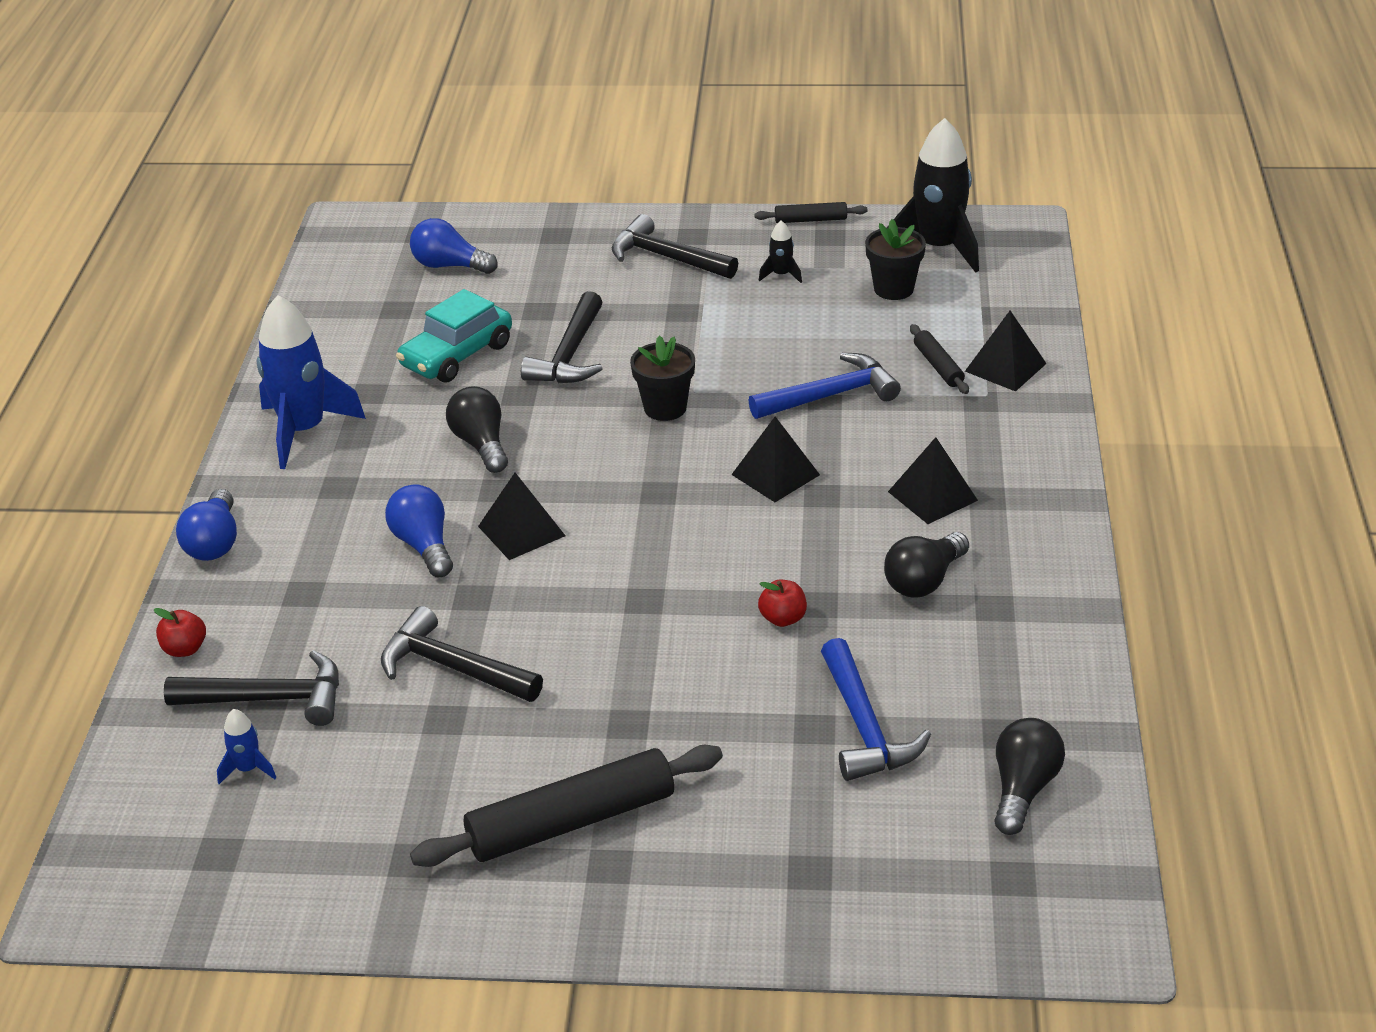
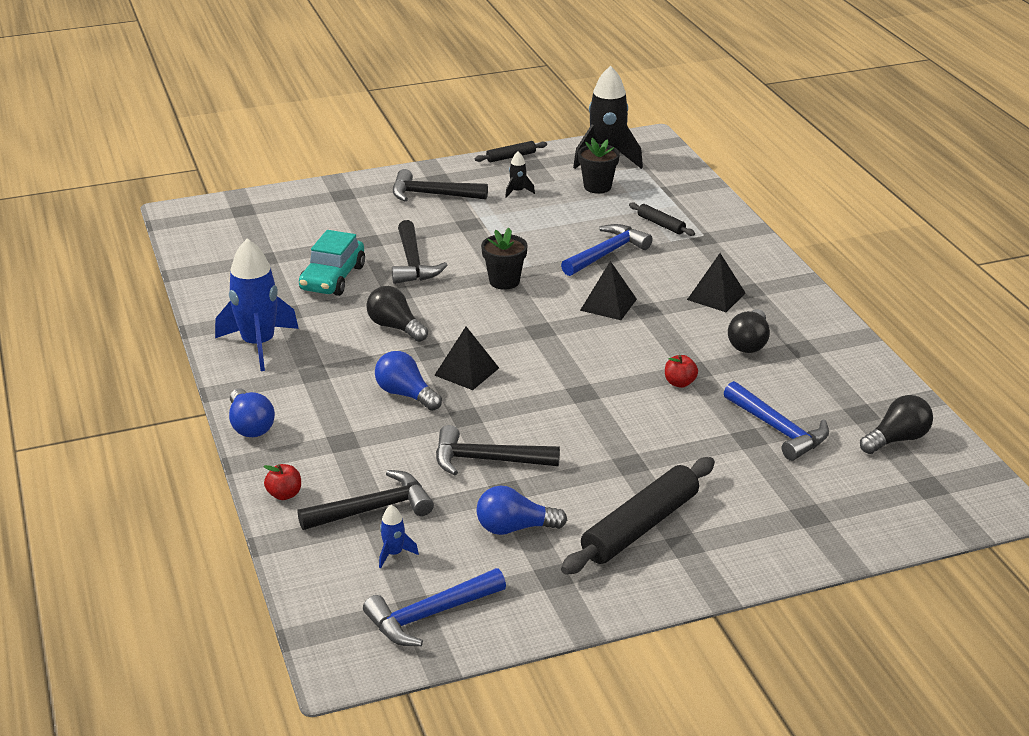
camera: 25 degrees left, 5 degrees down
blue light bulb [410,218,498,274] -> blue light bulb moved to [476,485,567,535]
black pyramid [965,311,1047,392] -> none
black light bulb [994,718,1065,835] -> black light bulb turned 60 degrees clockwise [860,395,933,454]
none -> blue hammer [363,568,506,646]

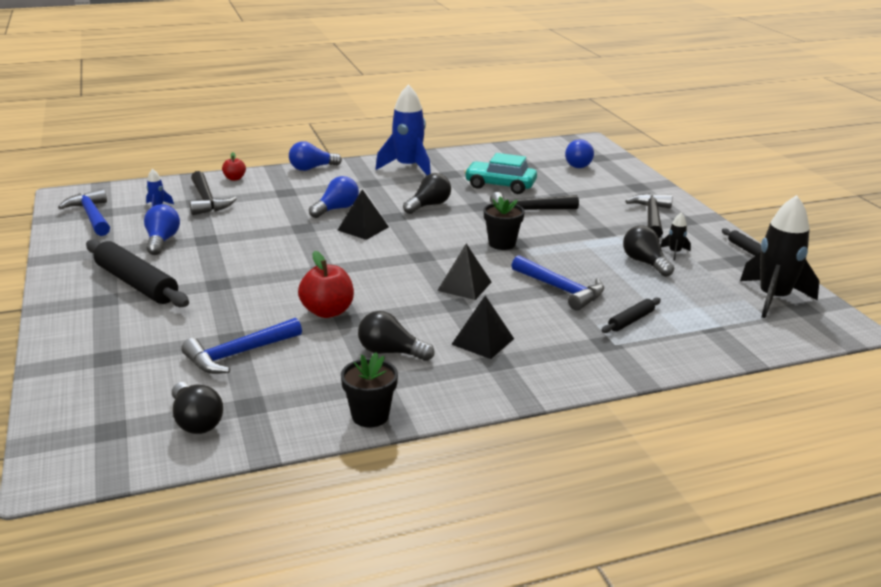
camera: 90 degrees right, 5 degrees down
black hammer [436,425,560,476] -> none
black flower pot [578,138,620,193] -> black flower pot moved to [341,352,398,428]
red apple [665,355,698,388] -> red apple [298,251,354,318], size x1.77
none -> blue light bulb [565,139,594,168]
none -> black light bulb [623,226,674,277]

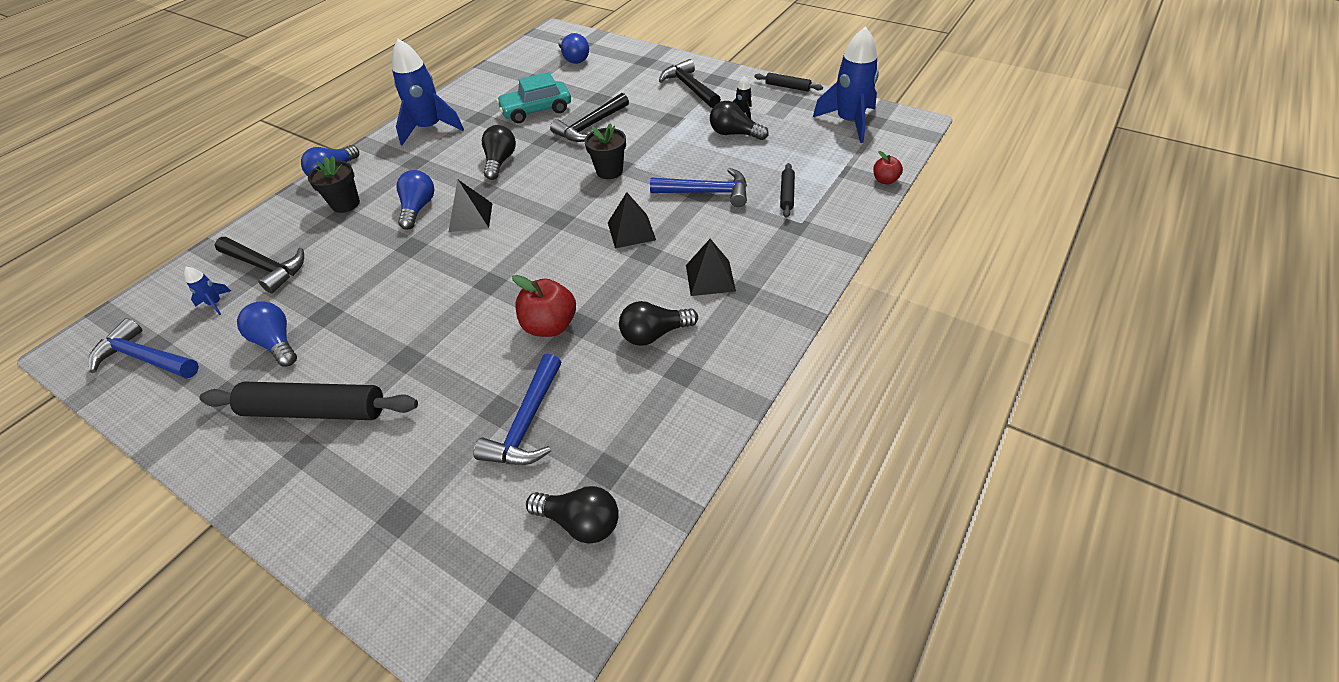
camera: 35 degrees left, 20 degrees up
red apple [222,152,246,181] -> red apple moved to [873,151,903,184]
black flower pot [341,352,398,428] -> black flower pot moved to [308,156,360,213]
black rocket [740,195,819,318] -> blue rocket [812,26,879,143]

